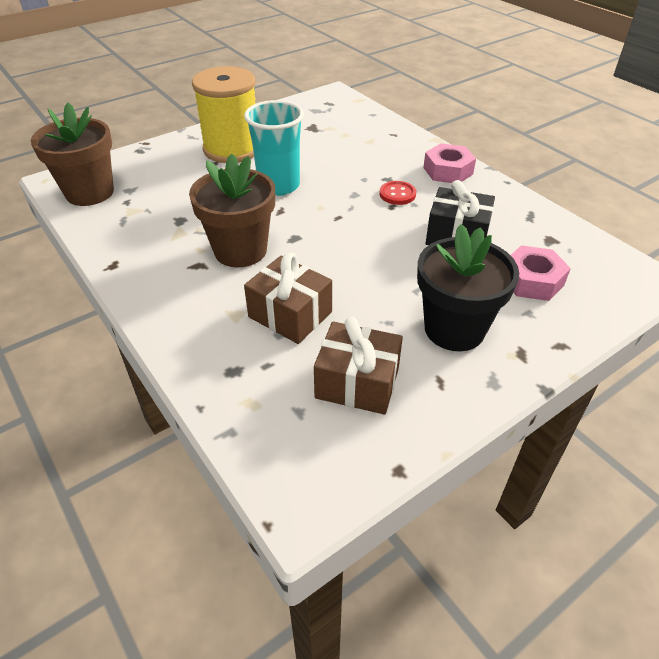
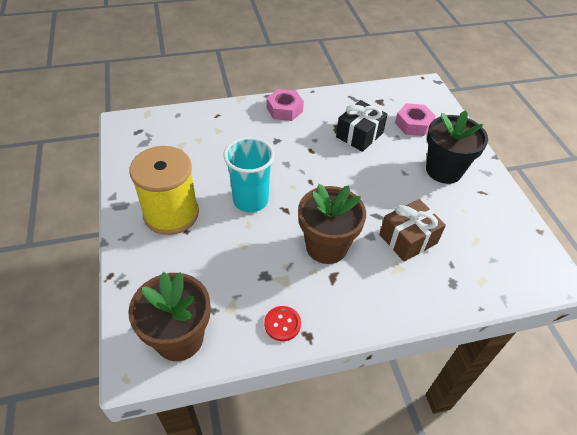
camera: 70 degrees left, 5 degrees up
brown gift [314,317,403,415] -> none
red button [379,181,416,205] -> red button moved to [264,306,301,341]

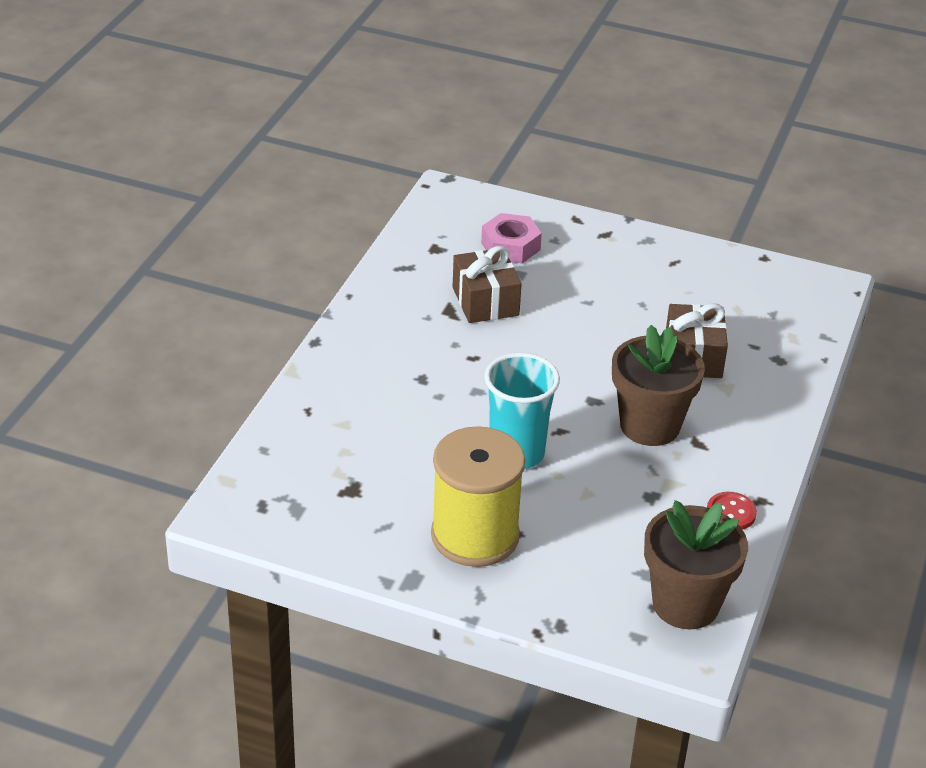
camera: 55 degrees left, 10 degrees down
pink nut [267,89,304,121] -> none
black gift [336,100,388,152] -> brown gift [453,246,522,323]
black flower pot [426,110,488,184] -> none

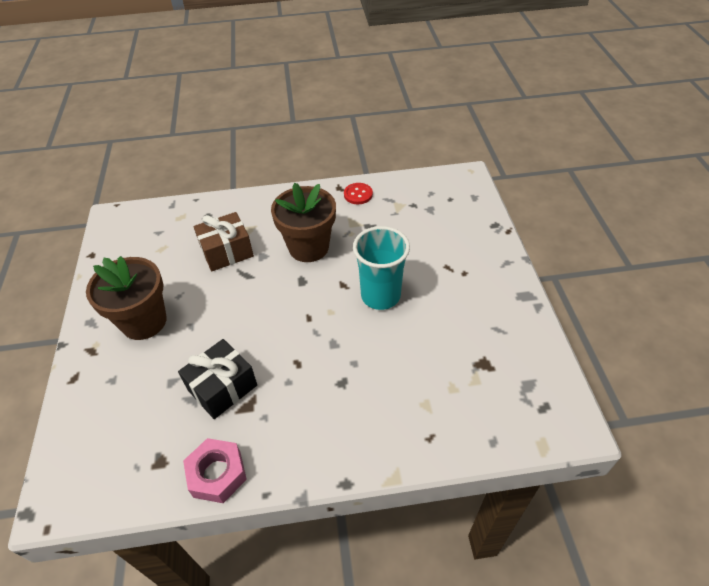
camera: 115 degrees left, 10 degrees up
yellow spool [431,426,525,567] -> none
brown gift [453,246,522,323] -> black gift [178,339,257,419]
pink nut [481,213,542,264] -> pink nut moved to [183,438,247,503]
brown flower pot [644,500,748,629] -> brown flower pot moved to [86,256,167,340]

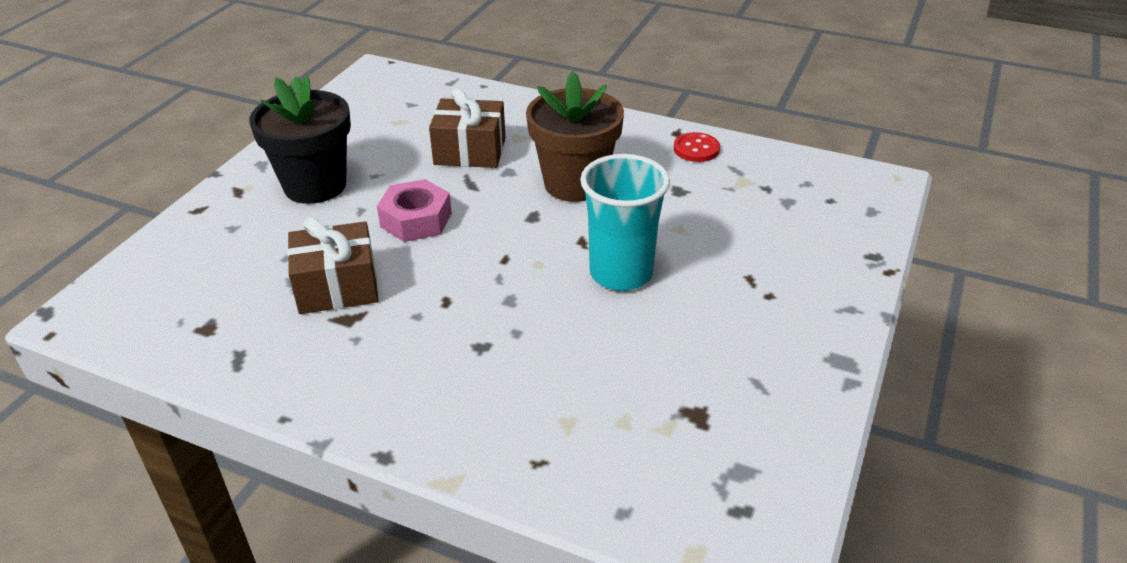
camera: 30 degrees right, 10 degrees down
brown flower pot [86,256,167,340] -> black flower pot [249,76,351,204]
black gift [178,339,257,419] -> brown gift [287,217,379,314]
pink nut [183,438,247,503] -> pink nut moved to [377,179,452,242]

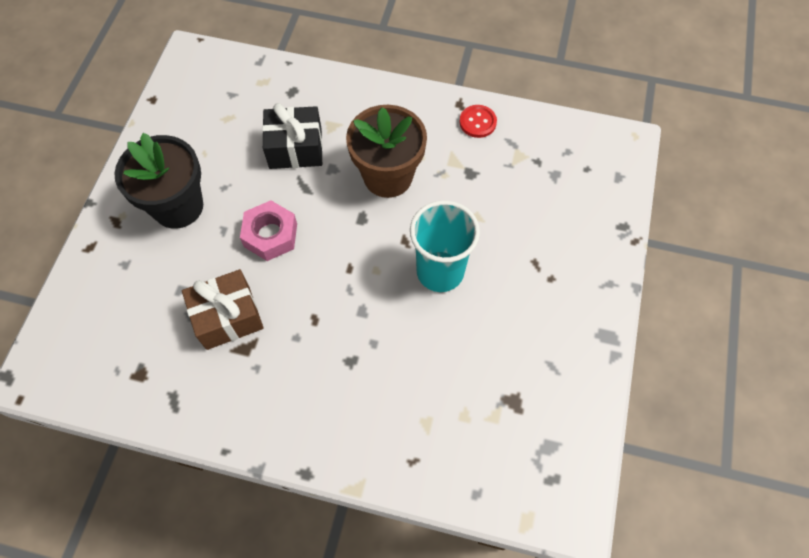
camera: 10 degrees left, 25 degrees up
brown gift [429,88,506,168] -> black gift [262,103,323,169]

